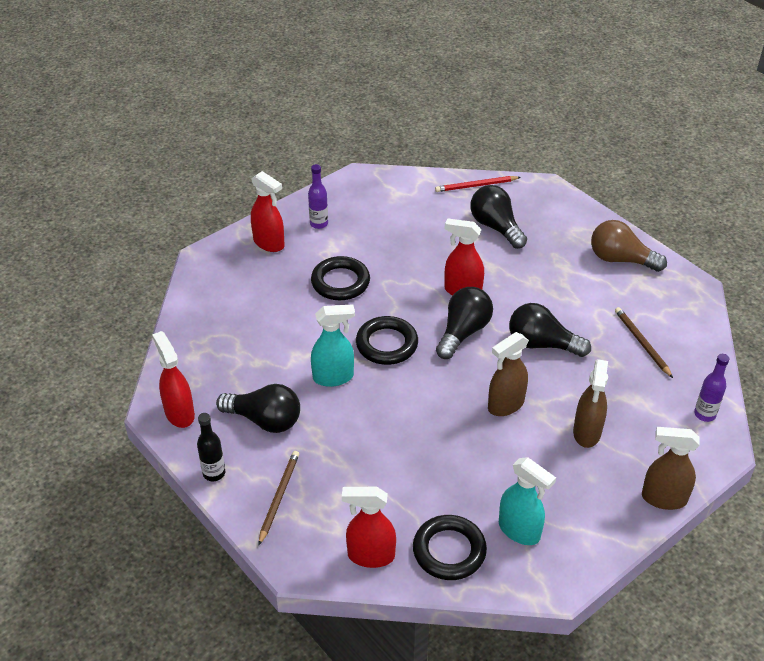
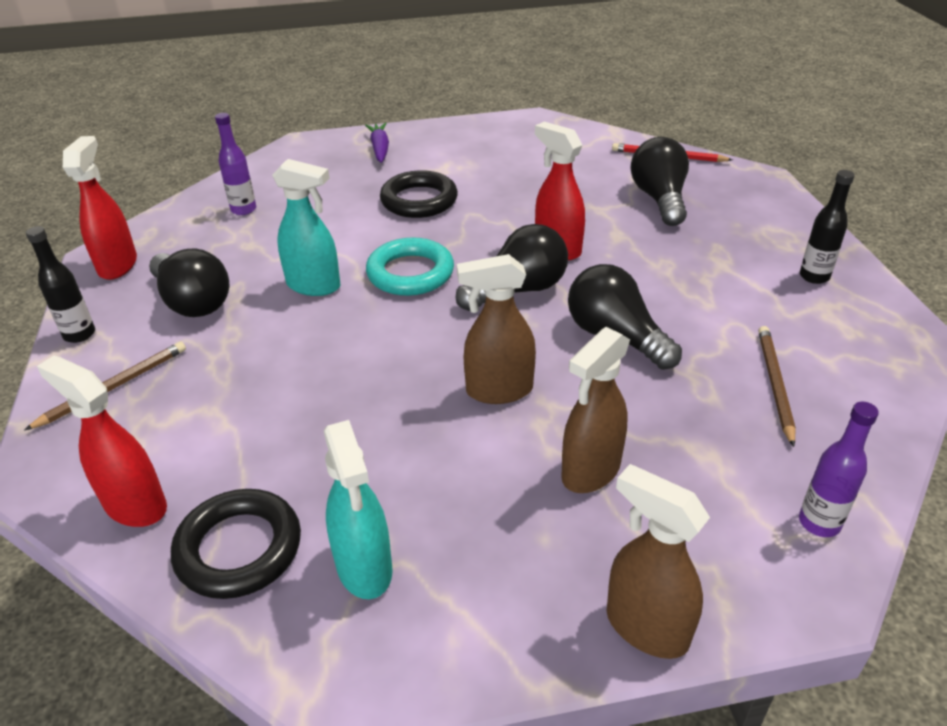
camera: 30 degrees right, 5 degrees down
red spray bottle [251,171,285,252] -> purple carrot [365,123,389,163]
purple bottle [308,164,328,229] -> purple bottle moved to [215,113,256,215]
black ring [356,316,418,365] -> turquoise ring [366,237,454,296]
brown light bulb [591,220,667,272] -> black bottle [800,170,855,284]

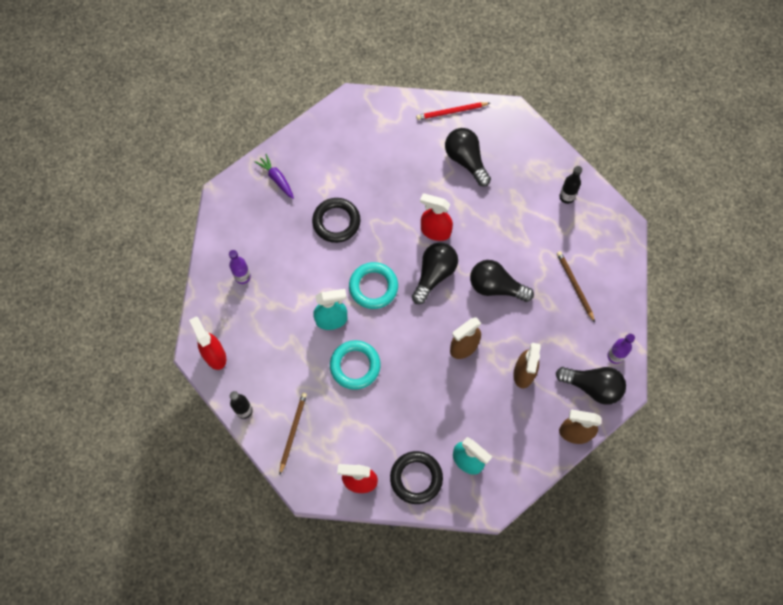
camera: 30 degrees left, 30 degrees up
black light bulb [149,248,229,317] -> black light bulb moved to [556,367,626,405]
none -> turquoise ring [330,340,381,390]

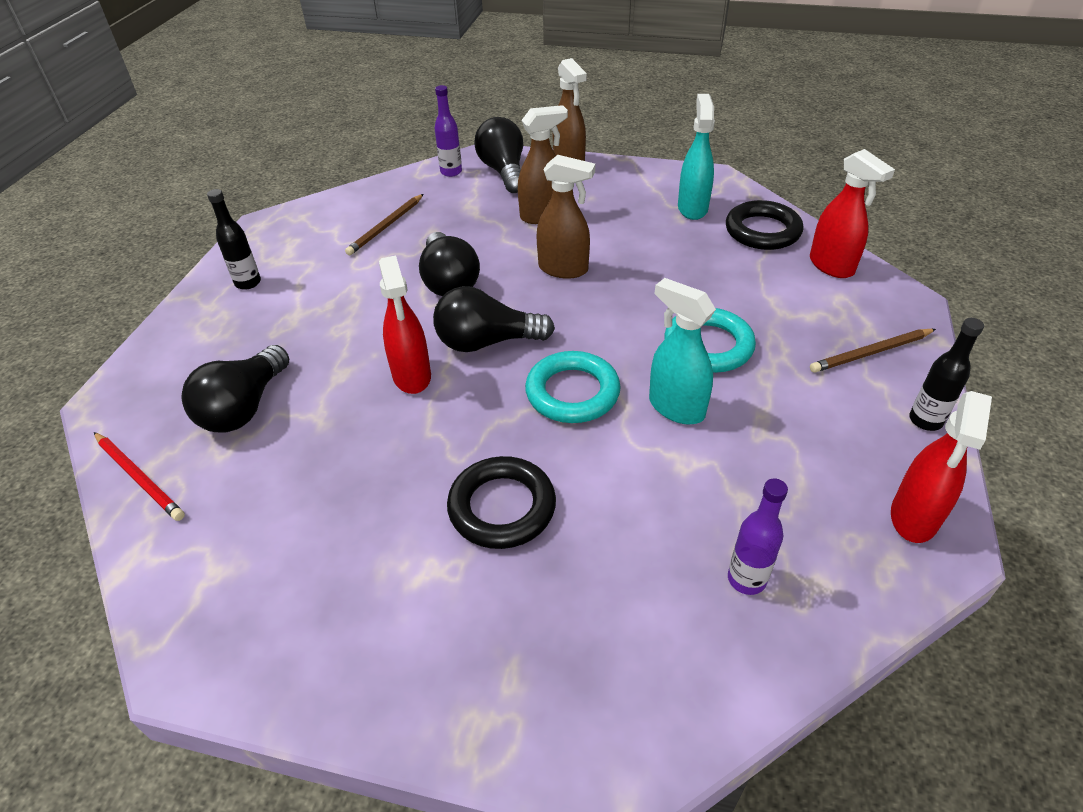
camera: 125 degrees left, 25 degrees down
purple carrot [255,154,294,199] -> none

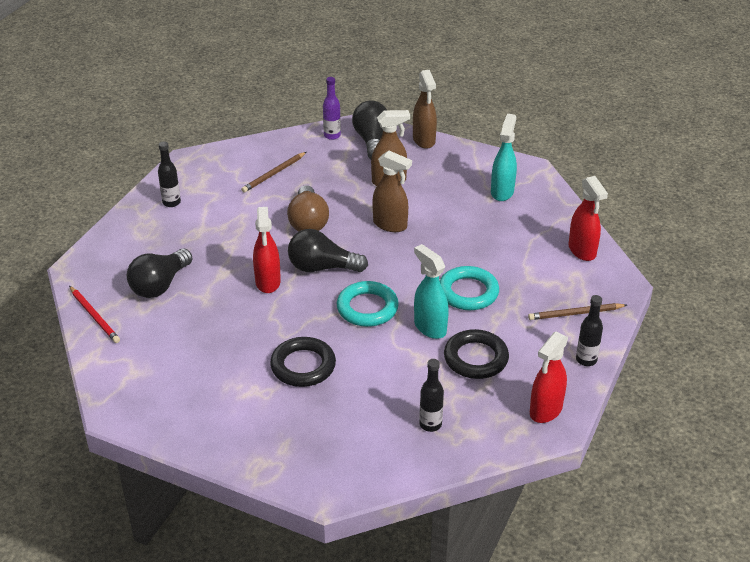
camera: 10 degrees right, 5 degrees down
black light bulb [419,232,480,296] -> brown light bulb [287,185,329,231]
black ring [726,200,804,250] -> black ring moved to [444,329,509,379]
purple bottle [728,478,788,595] -> black bottle [419,359,444,432]

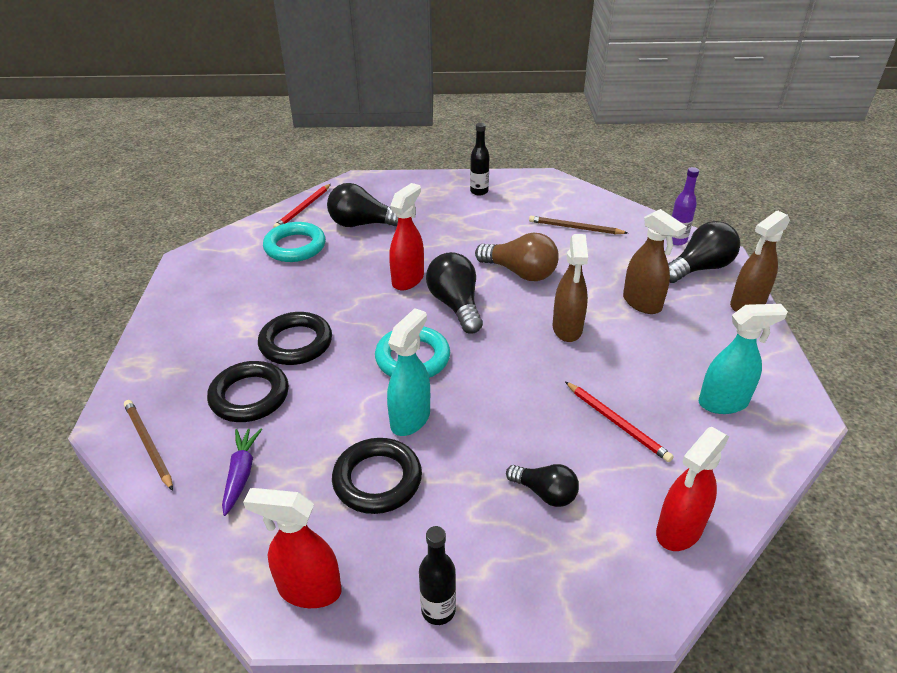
camera: 65 degrees right, 0 degrees up
red spray bottle [253,207,281,293] -> red spray bottle turned 150 degrees clockwise [389,183,424,290]
brown light bulb [287,185,329,231] -> brown light bulb turned 120 degrees counterclockwise [475,232,559,281]
black bottle [419,359,444,432] -> purple carrot [222,429,262,516]
turquoise ring [440,266,499,310] -> turquoise ring moved to [263,222,326,262]
brown pencil [528,303,627,320] -> brown pencil moved to [124,400,173,491]
none -> black ring [207,361,289,422]
none -> black light bulb [506,464,579,507]
none -> red pencil [565,382,674,462]

